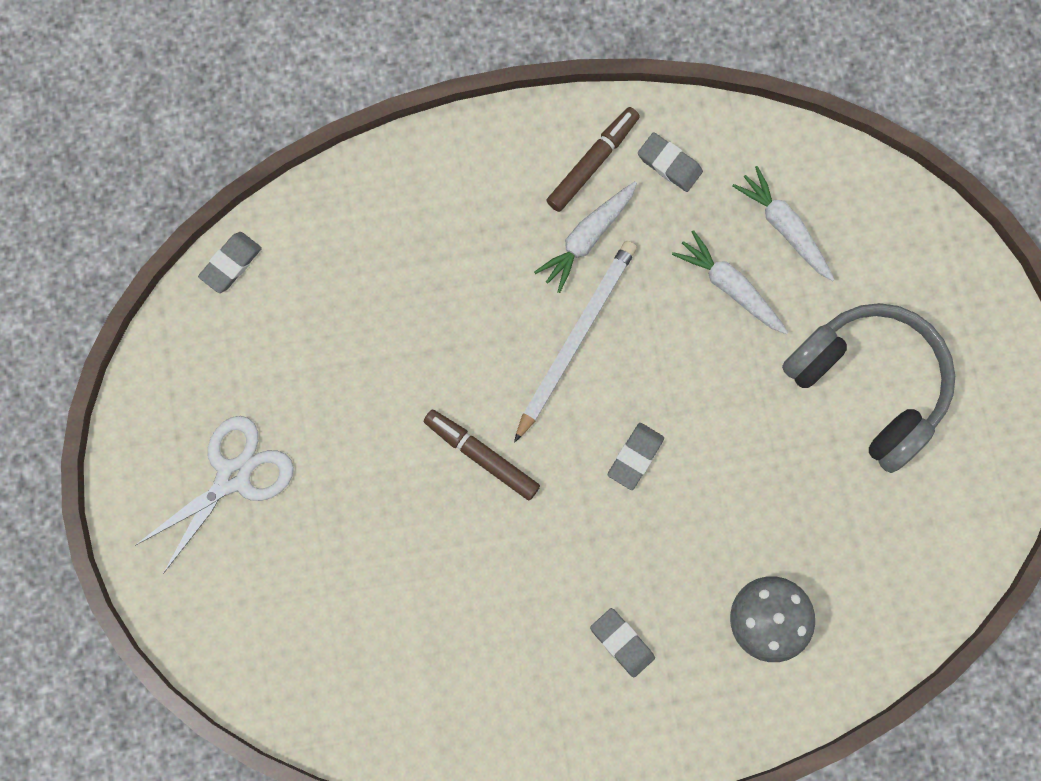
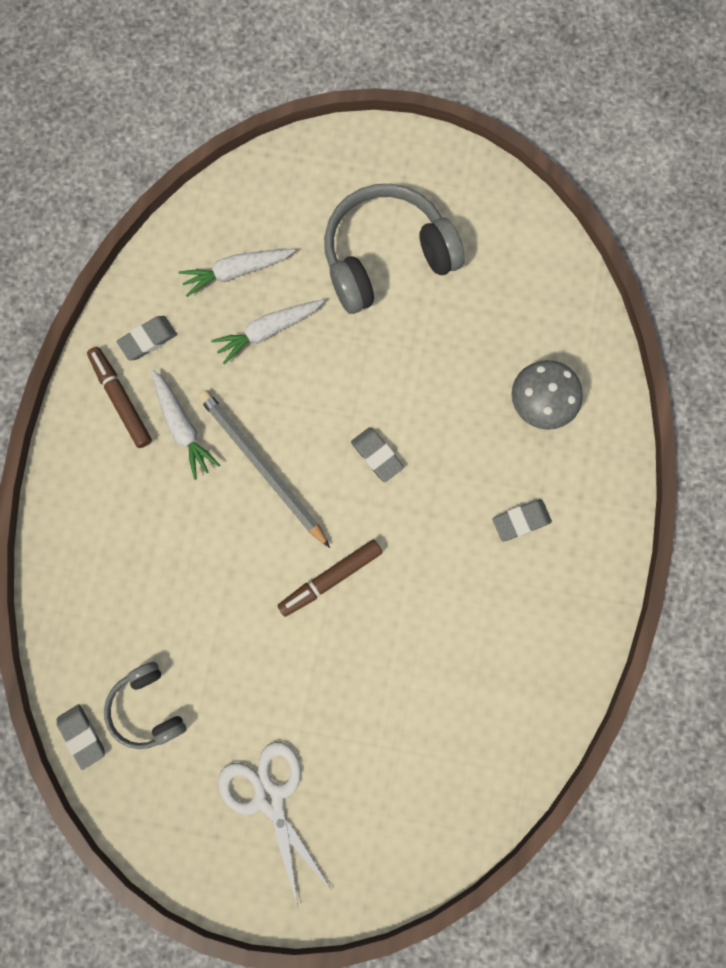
camera: 70 degrees left, 0 degrees up
white pencil [514,241,637,443] -> grey pencil [198,390,330,548]
none -> grey headphones [104,662,187,749]

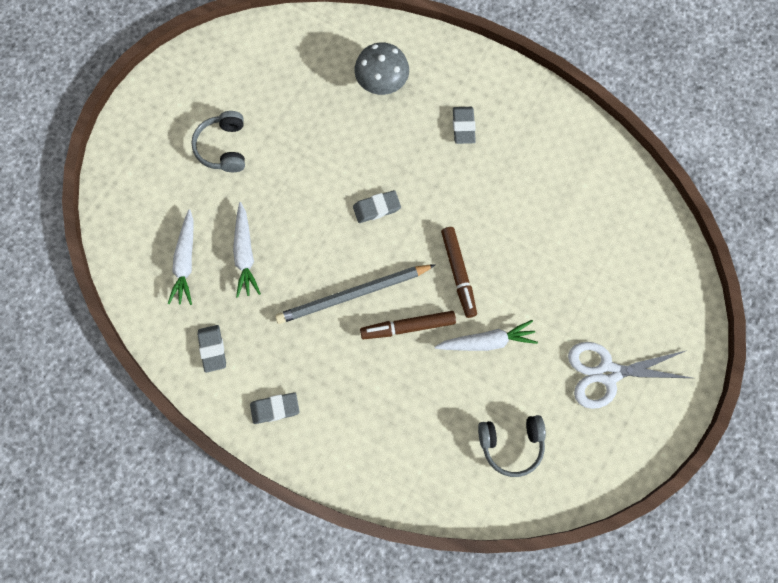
camera: 70 degrees left, 5 degrees down
grey eraser [57,704,105,770] -> grey eraser moved to [250,393,300,424]
brown marker [87,347,152,448] -> brown marker moved to [360,311,456,339]
white carrot [151,370,220,480] -> white carrot moved to [435,320,538,351]
grey headphones [324,184,465,314] -> grey headphones [191,111,245,172], size x0.56

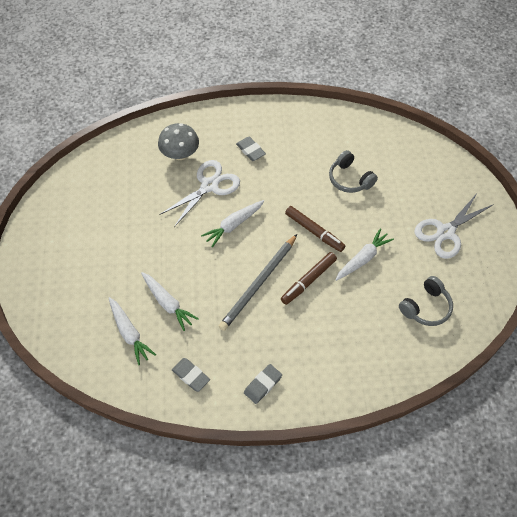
camera: 35 degrees left, 15 degrees down
grey headphones [191,111,245,172] -> grey headphones moved to [329,150,378,193]
grey eraser [353,190,401,223] -> white carrot [201,200,264,247]
none -> white scissors [159,160,240,227]

